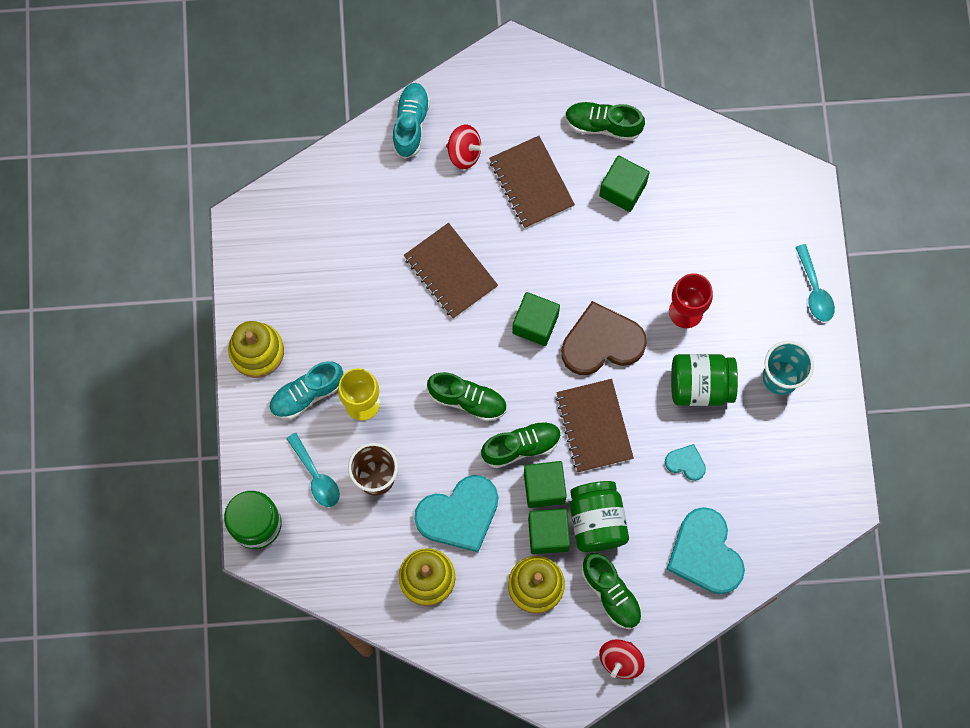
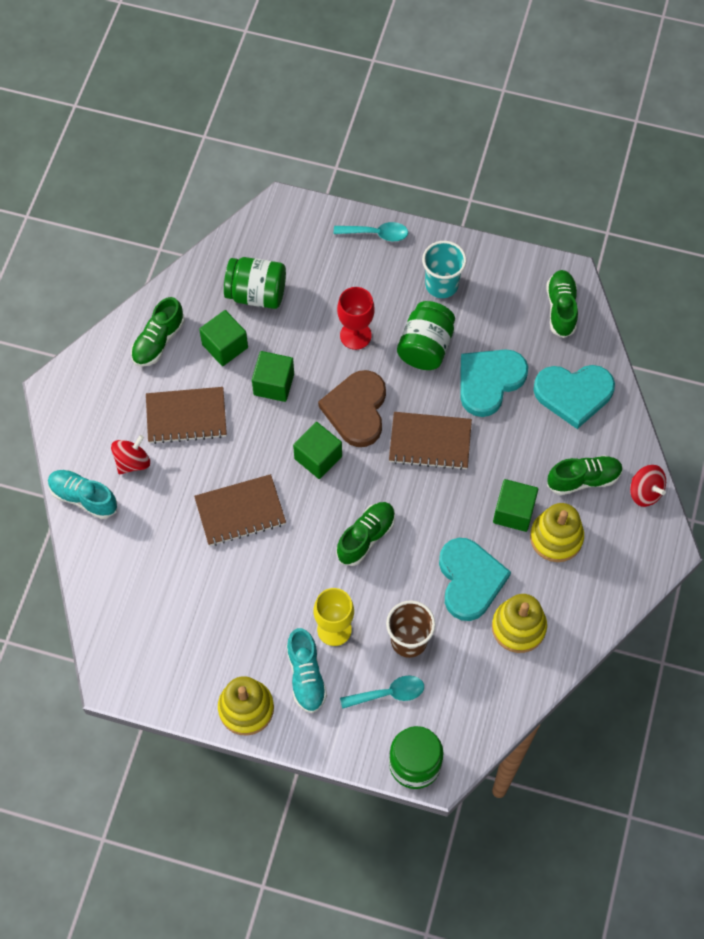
camera: 70 degrees left, 10 degrees down
green shoe [481,420,561,468] -> green shoe moved to [547,270,578,338]
green cube [524,461,567,508] -> green cube moved to [252,351,294,402]
green jar [570,481,629,552] -> green jar moved to [224,257,286,309]
turquoise heart [665,444,706,481] -> turquoise heart [460,349,528,417], size x2.08

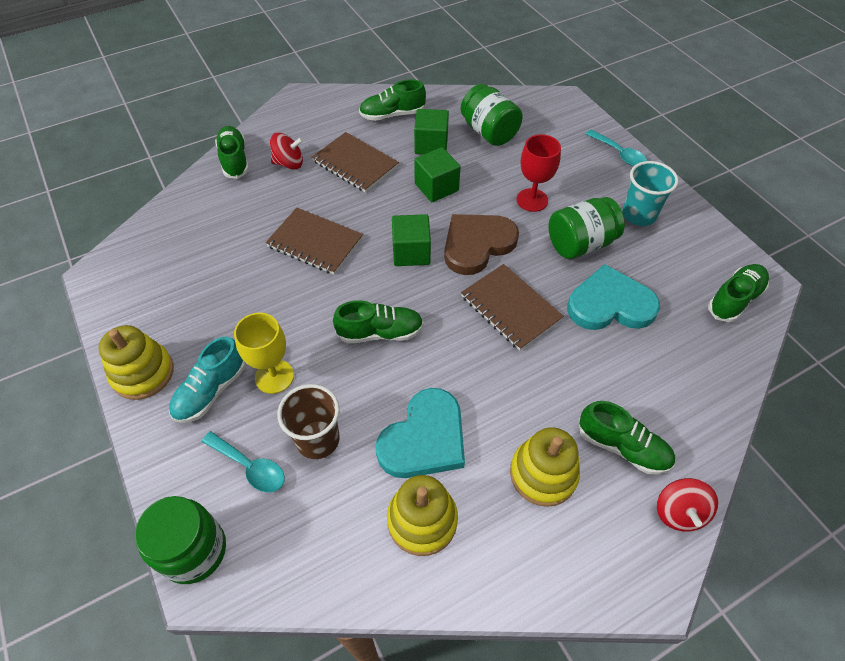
camera: 45 degrees right, 10 degrees down
turquoise shoe [48,470,117,519] -> green shoe [215,126,249,179]
green cube [493,479,538,532] -> none
turquoise heart [533,365,615,429] -> none

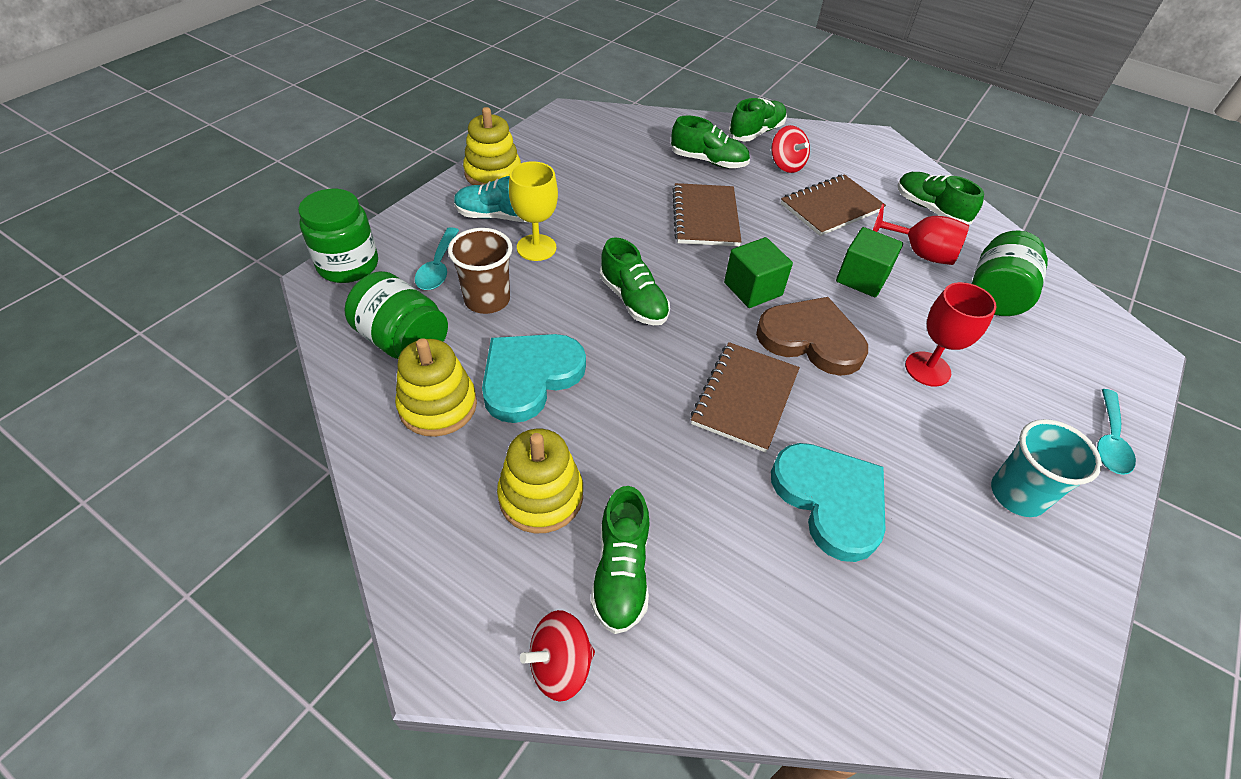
camera: 60 degrees right, 5 degrees down
brown notebook [312,132,399,193] -> brown notebook turned 45 degrees clockwise [781,174,886,236]
turquoise heart [376,388,465,478] -> turquoise heart turned 120 degrees clockwise [482,334,586,423]
green cube [414,109,449,155] -> red goblet [873,204,969,265]
green jar [548,197,625,259] -> green jar moved to [344,271,448,359]
green shoe [708,264,769,322] -> green shoe moved to [671,115,750,168]

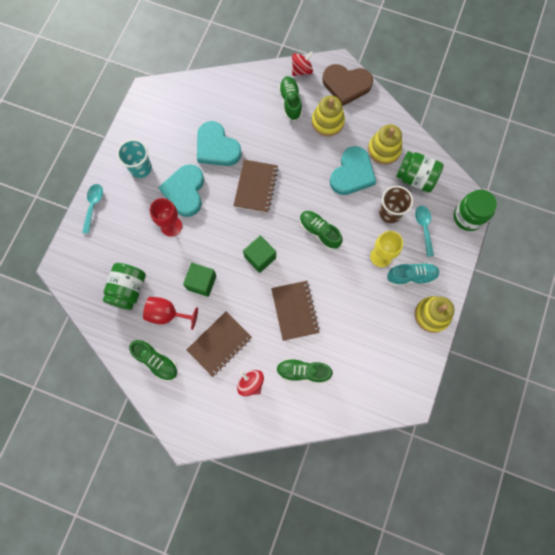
camera: 170 degrees right, 25 degrees up
green shoe [728,98,787,141] -> none
brown heart [756,297,868,376] -> brown heart moved to [323,64,373,106]
none -> turquoise heart [158,164,204,217]

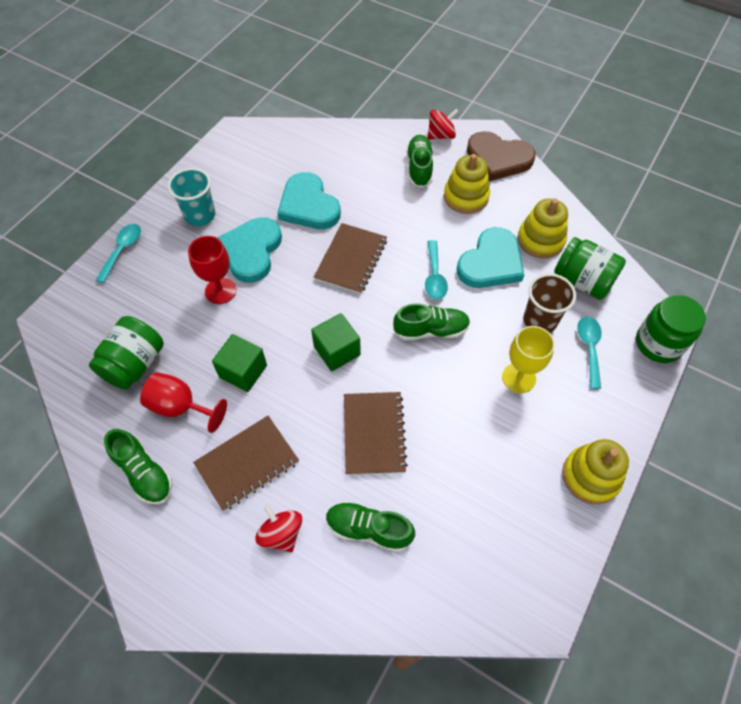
camera: 10 degrees right, 15 degrees down
green shoe [300,211,343,250] -> green shoe turned 120 degrees clockwise [393,303,470,341]
turquoise shoe [387,263,440,286] -> none
none -> turquoise spoon [425,240,448,299]

